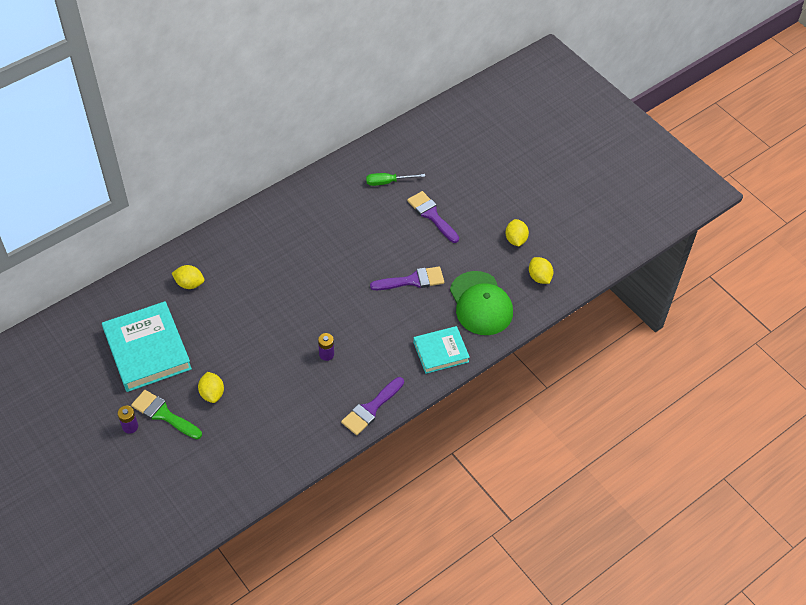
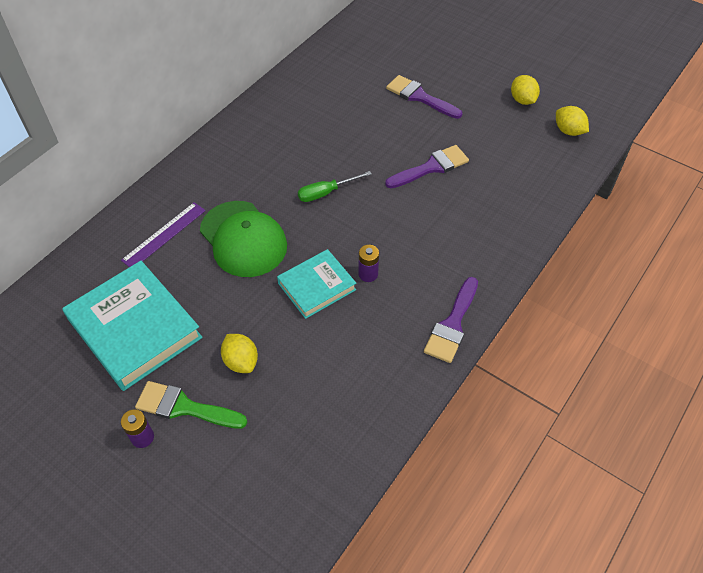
camera: 15 degrees left, 0 degrees up
yellow lemon [172,265,204,289] -> purple ruler [121,202,206,267]
green screwdriver [366,173,425,186] -> green screwdriver moved to [298,171,372,202]
turquoise book [413,326,470,374] -> turquoise book moved to [277,249,356,319]
green cap [450,271,513,335] -> green cap moved to [200,201,287,277]

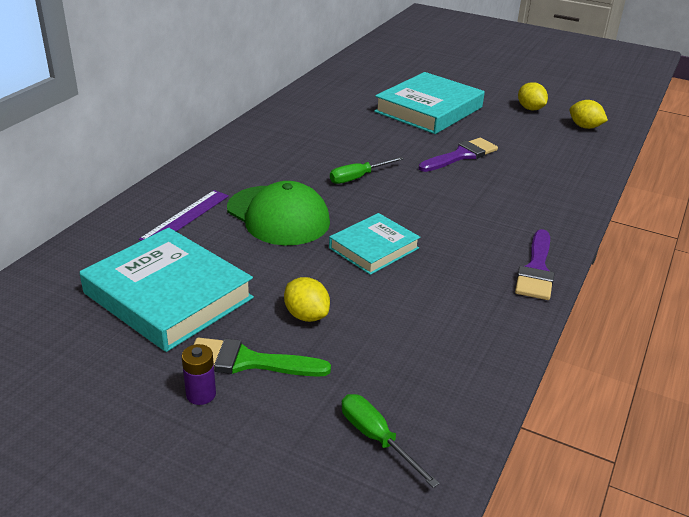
camera: 10 degrees left, 20 degrees down
purple battery [358,245,379,282] -> none
purple brush [386,75,462,119] -> turquoise book [374,72,485,134]
none -> green screwdriver [341,394,440,488]

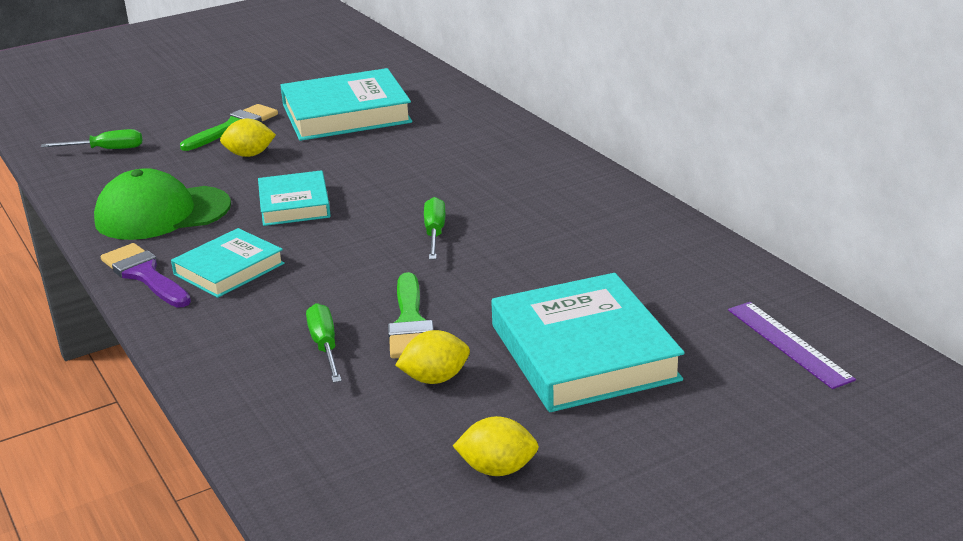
camera: 125 degrees right, 5 degrees down
purple ruler [139,190,229,241] -> purple ruler moved to [728,302,856,389]
purple battery [182,344,216,405] -> none
green cap [227,181,330,245] -> green cap moved to [94,168,231,240]
purple brush [419,138,498,172] -> green brush [388,272,433,359]
yellow lemon [569,100,608,129] -> yellow lemon moved to [395,330,470,384]
none -> turquoise book [171,228,285,298]
none -> green screwdriver [306,303,342,383]

